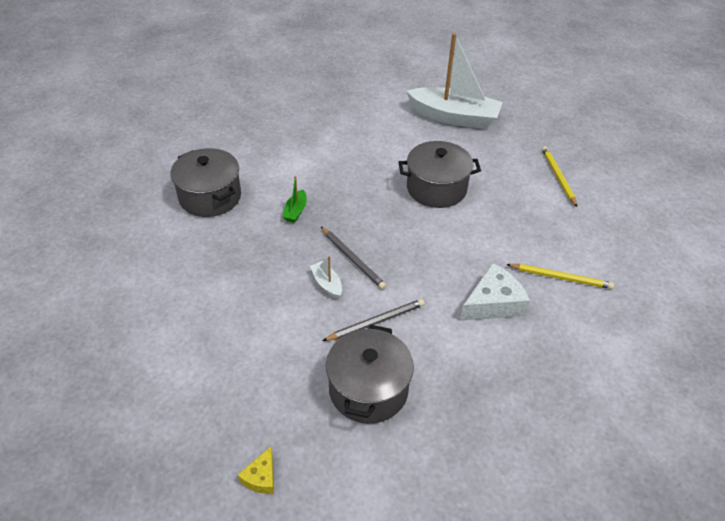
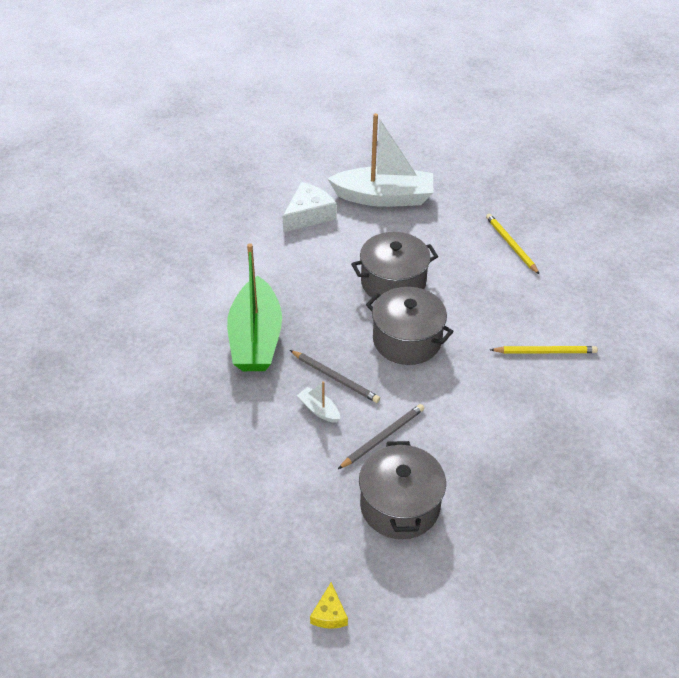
camera: 15 degrees left, 0 degrees up
grey pot [171,148,241,217] -> grey pot moved to [366,287,454,365]
green boat [283,176,307,223] -> green boat [227,243,282,371], size x2.50
white cheese [460,263,530,321] -> white cheese moved to [283,182,337,232]

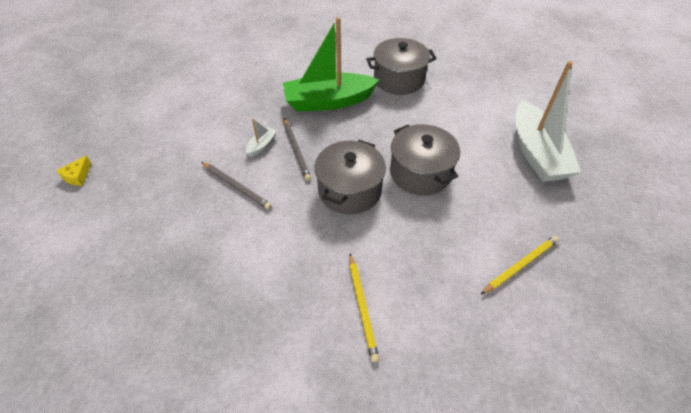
camera: 80 degrees right, 5 degrees up
white cheese [283,182,337,232] -> none
grey pencil [290,350,380,403] -> grey pencil turned 45 degrees counterclockwise [284,118,311,181]
yellow cheese [310,582,348,629] -> yellow cheese turned 60 degrees counterclockwise [56,156,91,186]
grey pot [359,441,446,539] -> grey pot moved to [366,38,437,95]

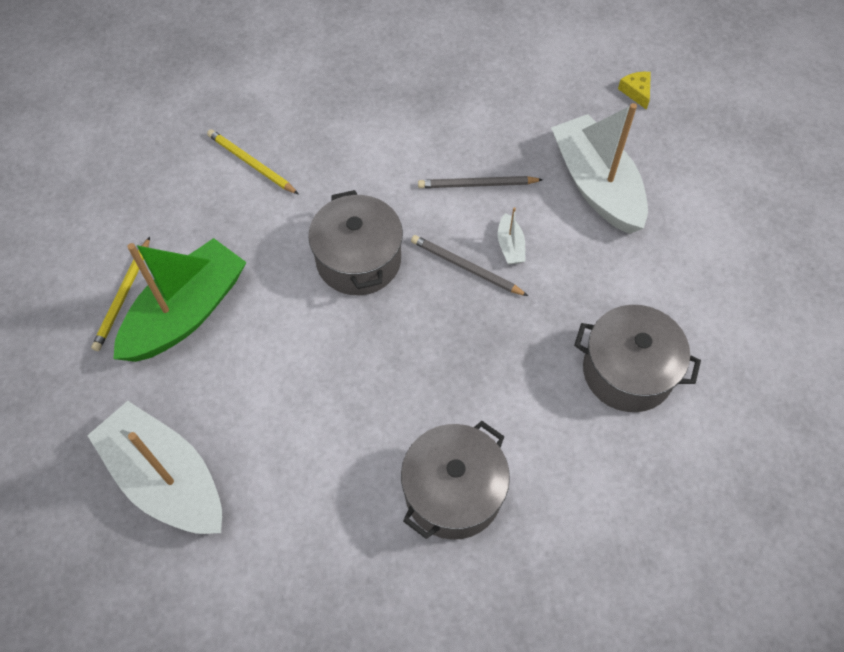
camera: 140 degrees right, 10 degrees up
green boat [283,17,379,112] -> green boat moved to [113,238,247,362]
grey pot [390,124,460,196] -> grey pot moved to [574,305,701,412]
none -> white boat [551,103,648,234]

